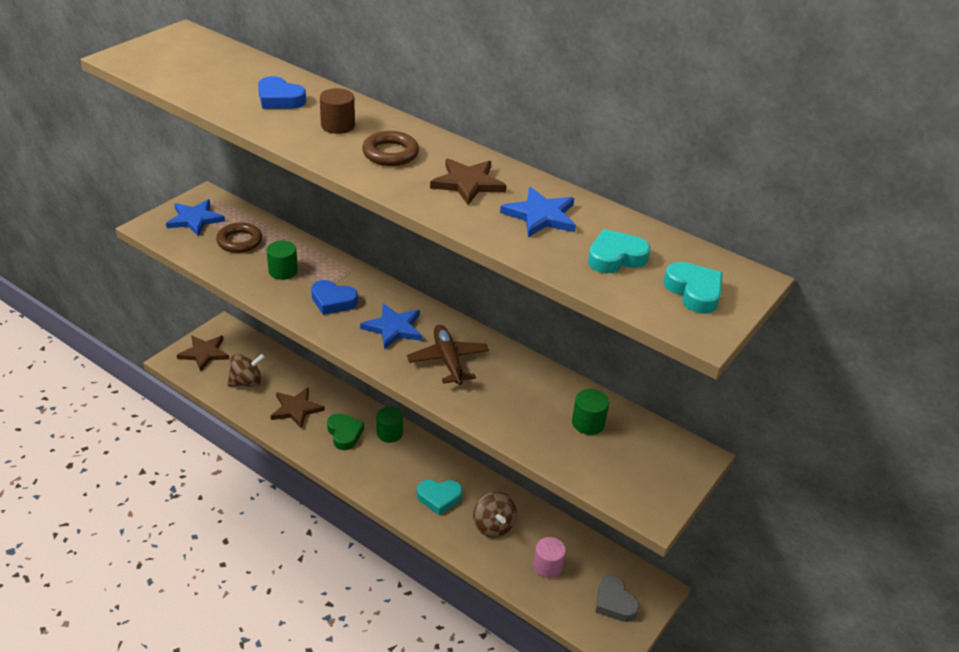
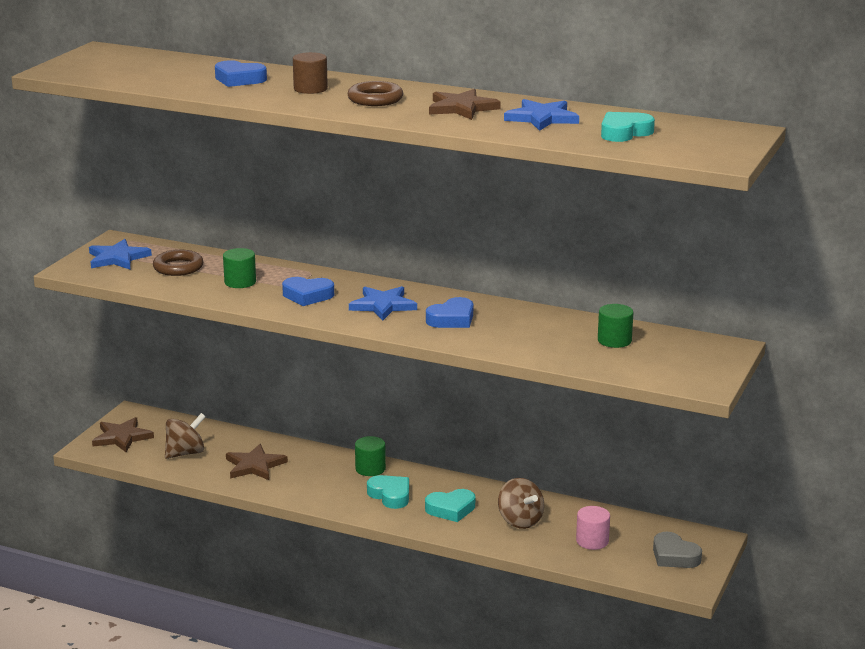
camera: 10 degrees left, 15 degrees down
green heart [327,413,364,450] -> none
brown plane [407,325,489,385] -> blue heart [426,297,473,328]
turquoise heart [664,262,722,314] -> turquoise heart moved to [367,475,409,509]

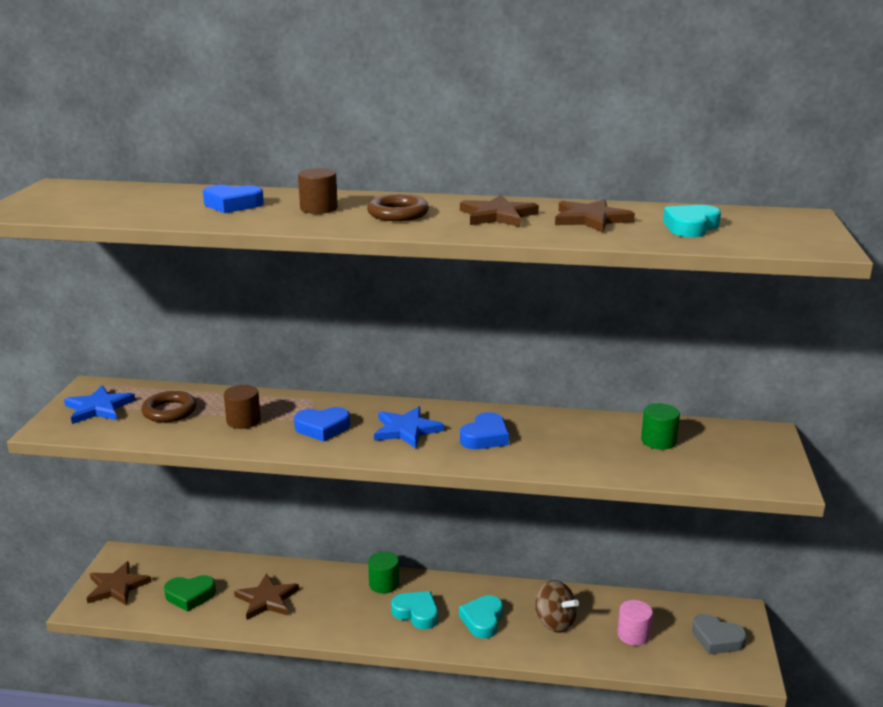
camera: 15 degrees left, 0 degrees up
brown spinning top [165,413,206,459] -> green heart [164,575,216,612]
green cylinder [223,248,256,288] -> brown cylinder [224,385,261,429]
turquoise heart [425,489,475,522] -> turquoise heart turned 135 degrees clockwise [459,595,503,639]
blue star [504,99,579,131] -> brown star [555,199,635,232]

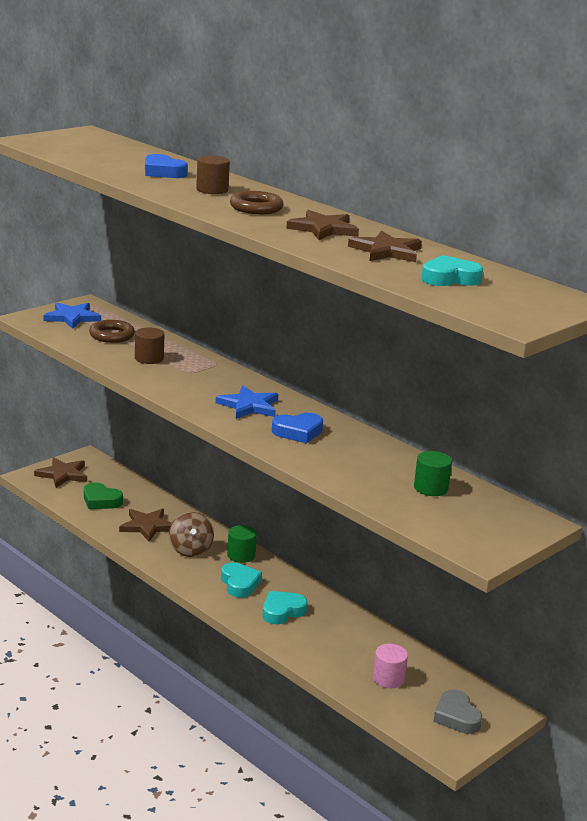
camera: 35 degrees right, 0 degrees up
blue heart [294,407,350,442] -> none
brown spinning top [535,580,579,633] -> brown spinning top moved to [169,512,214,557]

